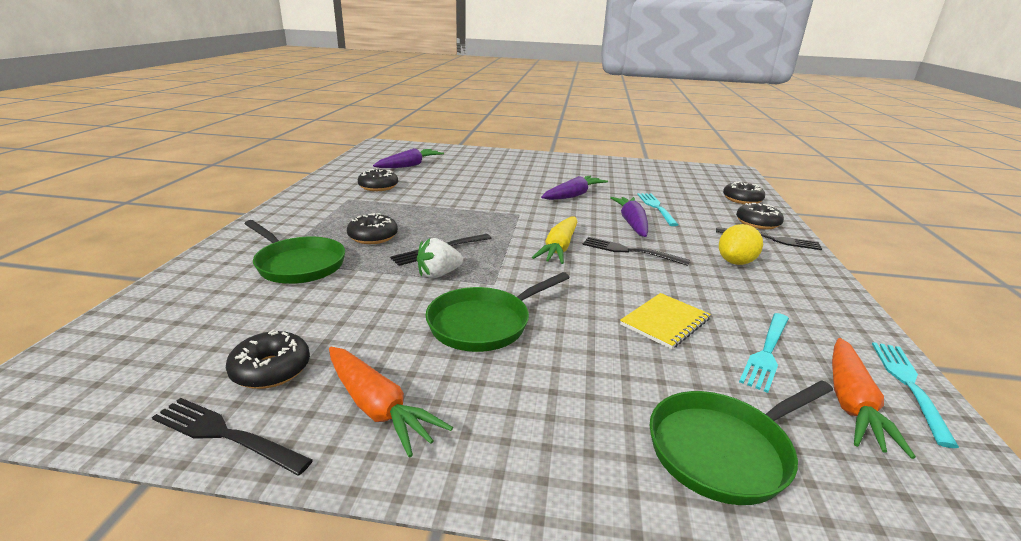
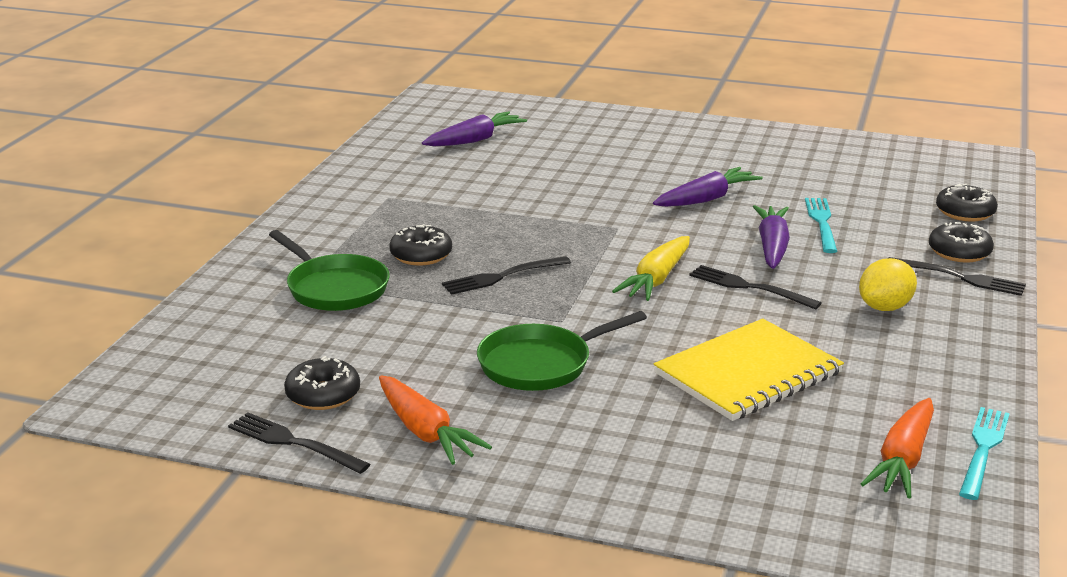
camera: 10 degrees right, 0 degrees up
black donut [358,168,398,191] -> none
white strawberry [417,238,463,278] -> none
yellow notebook [620,293,711,349] -> yellow notebook [654,318,844,421], size x1.72
green pan [649,380,833,505] -> none
turquoise fork [739,313,789,393] -> none

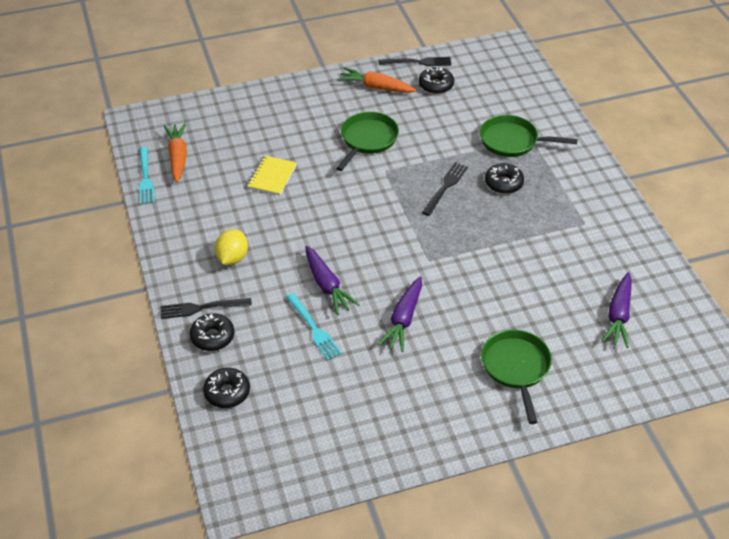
camera: 145 degrees right, 20 degrees up
yellow carrot [612,236,690,301] -> none
yellow notebook [654,318,844,421] -> yellow notebook [247,156,297,195], size x0.58
black fork [689,265,822,310] -> none
none -> green pan [481,330,552,424]

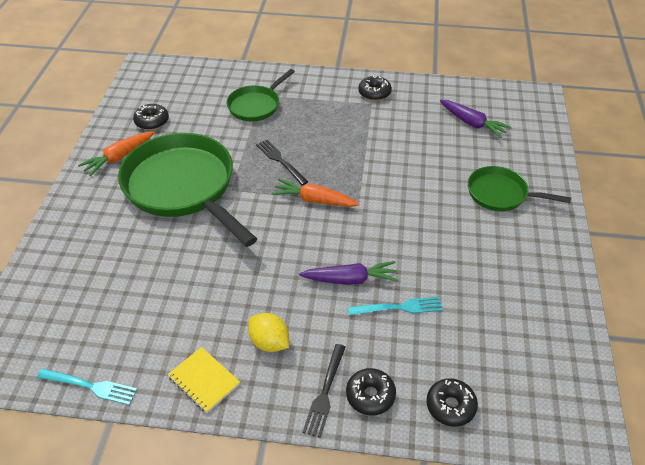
camera: 65 degrees left, 0 degrees up
orange carrot [164,123,187,183] -> orange carrot moved to [272,179,360,207]
yellow notebook [247,156,297,195] -> yellow notebook moved to [168,347,240,413]
green pan [336,112,399,171] -> green pan [118,133,257,247], size x1.90
black fork [378,57,452,66] -> none
purple carrot [378,277,422,352] -> none
black donut [485,163,524,194] -> black donut moved to [358,75,392,101]

